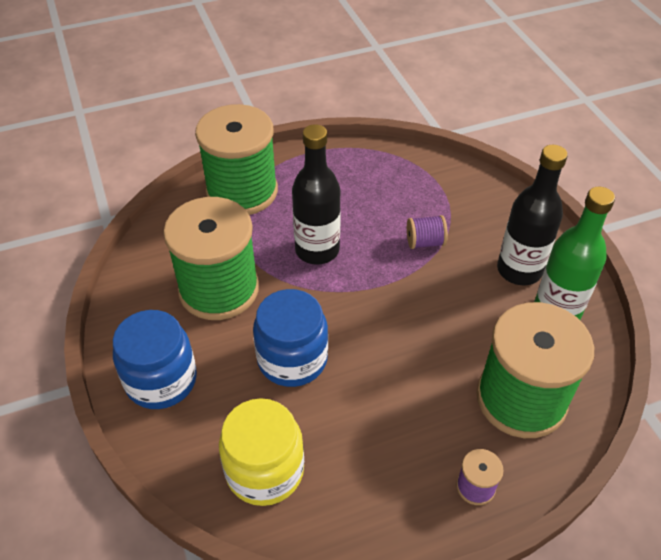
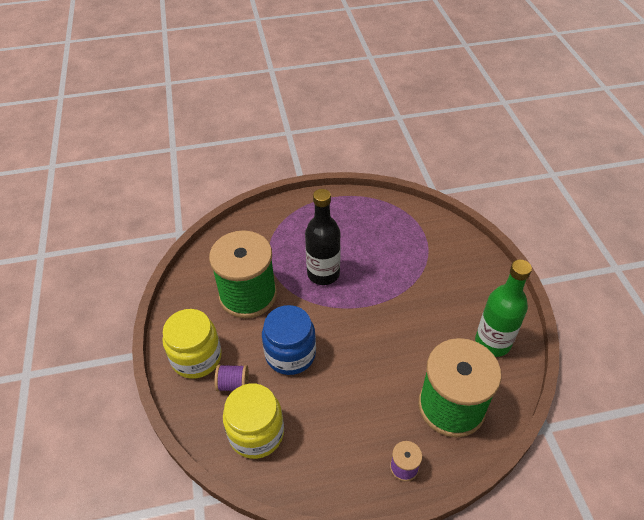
camera: 10 degrees right, 0 degrees up
blue jar [113,310,197,409] -> yellow jar [163,309,222,379]
green spool [195,104,278,215] -> none
purple spool [407,215,448,249] -> purple spool moved to [215,365,249,391]
black bottle [497,145,568,285] -> none

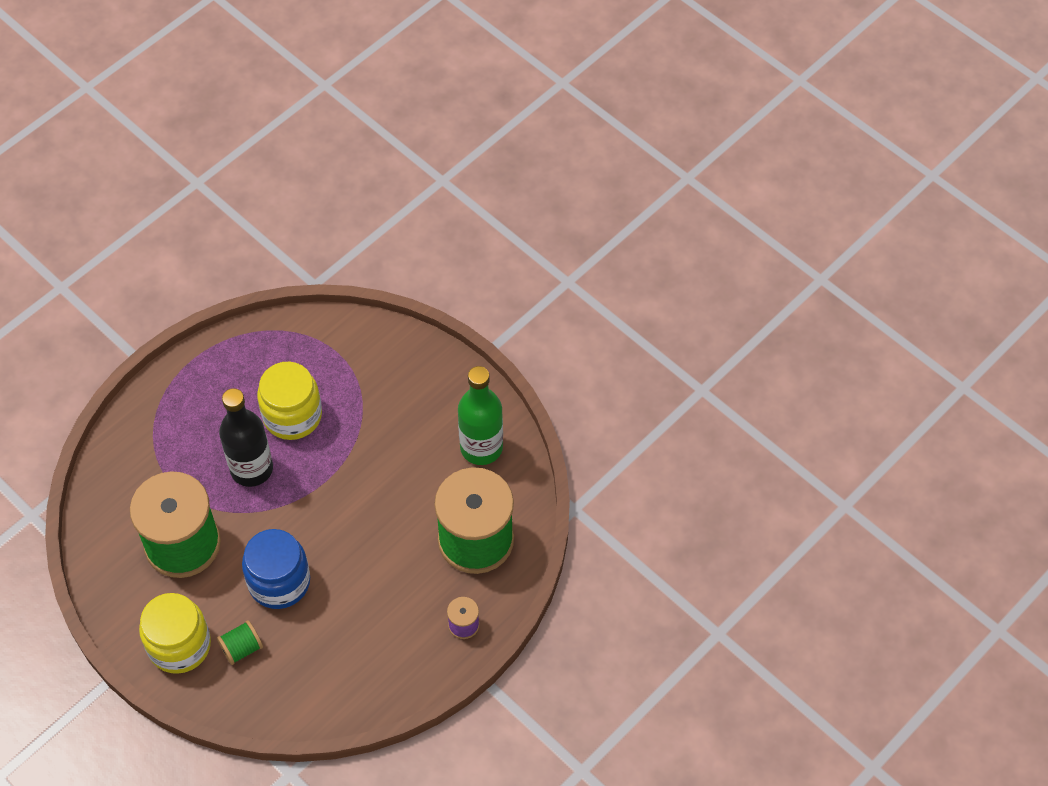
camera: 35 degrees left, 10 degrees up
purple spool [215,365,249,391] -> green spool [217,620,263,665]
yellow jar [223,384,284,459] -> yellow jar moved to [257,362,322,440]

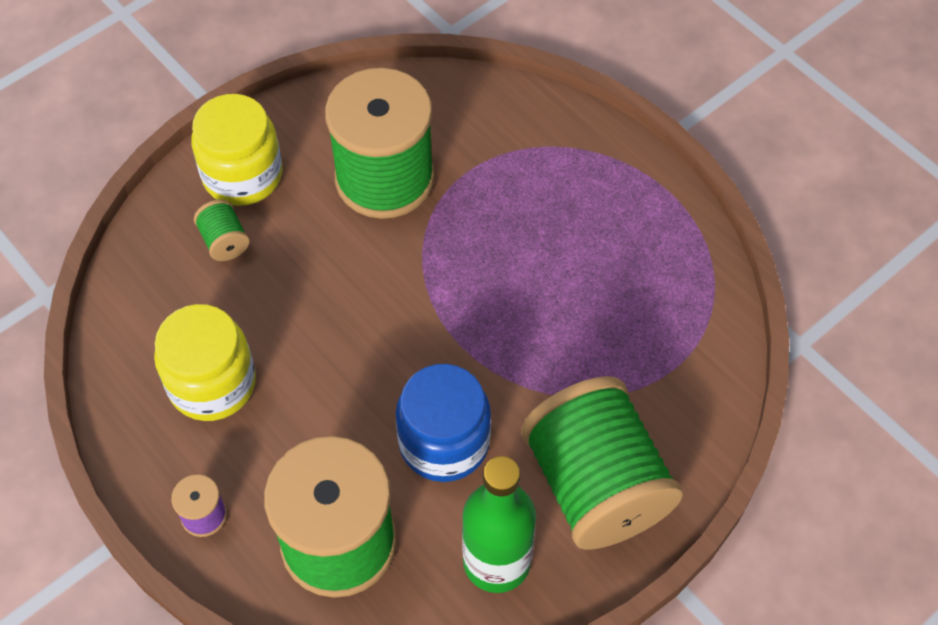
camera: 95 degrees right, 0 degrees up
black bottle [219,388,273,487] -> none
blue jar [242,529,310,609] -> blue jar moved to [396,364,491,482]
yellow jar [257,362,322,440] -> yellow jar moved to [154,304,256,421]
none -> green spool [521,376,683,550]

